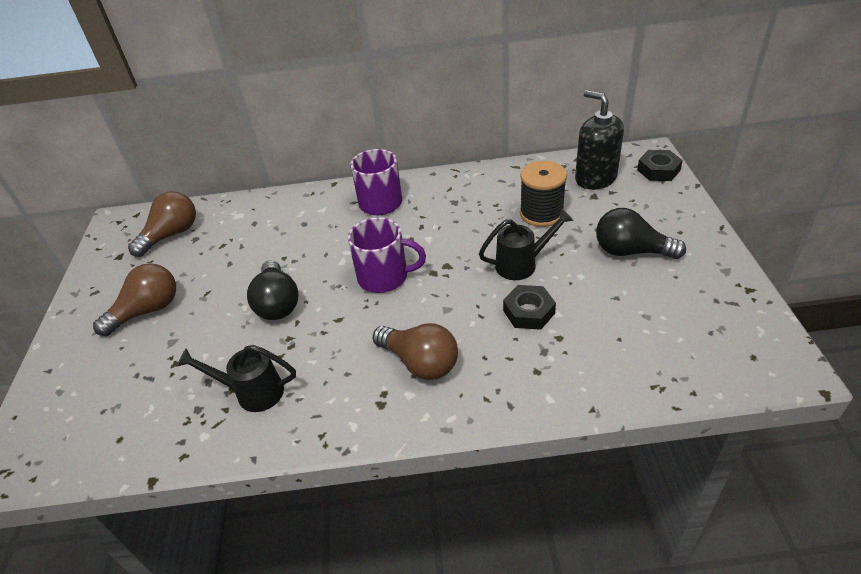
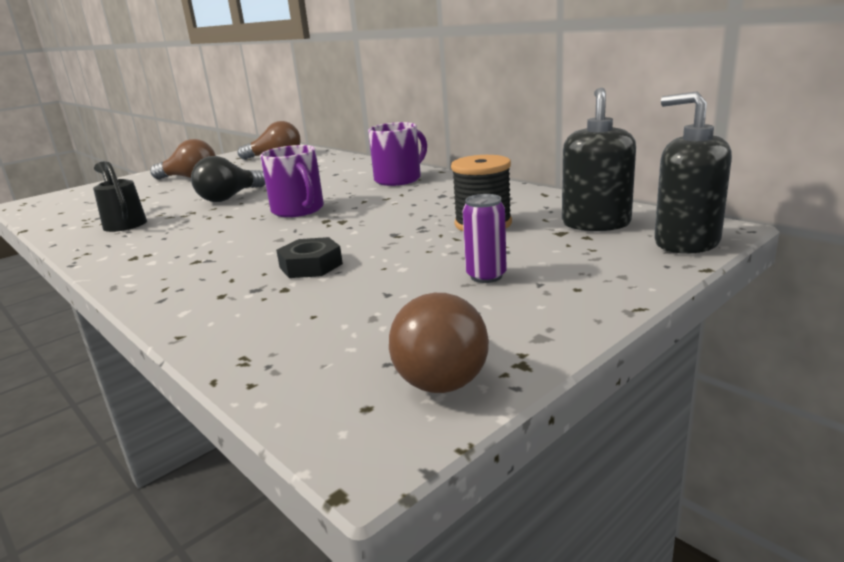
camera: 50 degrees right, 20 degrees down
brown light bulb [372,323,458,380] -> brown light bulb moved to [389,293,489,393]
black watering can [479,208,574,280] -> none
black light bulb [596,208,686,259] -> purple can [463,194,507,283]
black nut [637,150,683,181] -> black soap dispenser [654,91,732,254]

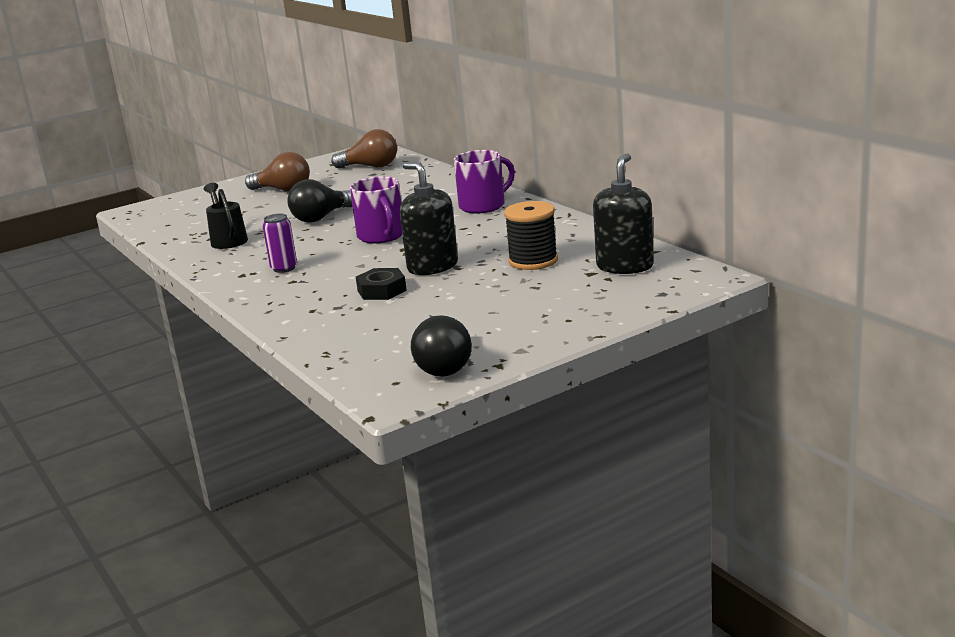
camera: 10 degrees right, 0 degrees up
brown light bulb [389,293,489,393] -> black light bulb [411,315,472,377]
purple can [463,194,507,283] -> purple can moved to [263,214,297,273]
black soap dispenser [654,91,732,254] -> black soap dispenser moved to [400,162,458,275]

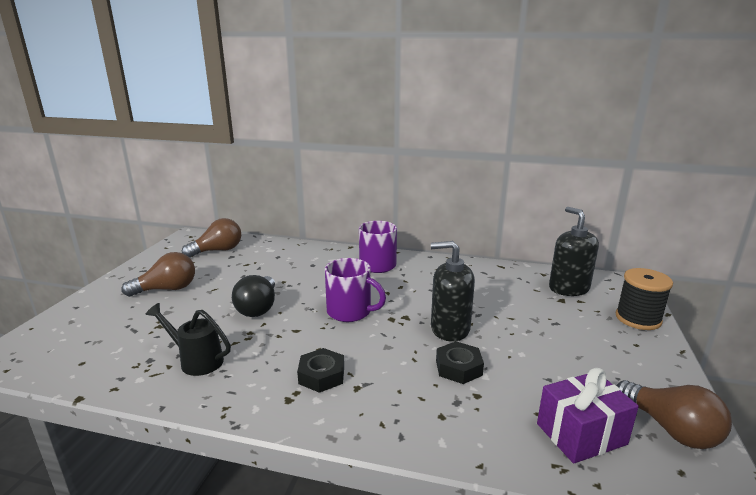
camera: 45 degrees left, 0 degrees up
purple can [263,214,297,273] -> black nut [297,348,344,393]
black light bulb [411,315,472,377] -> brown light bulb [616,380,732,449]
black spool [504,201,558,270] -> black spool moved to [616,268,673,330]
none -> purple gift [537,368,639,463]

